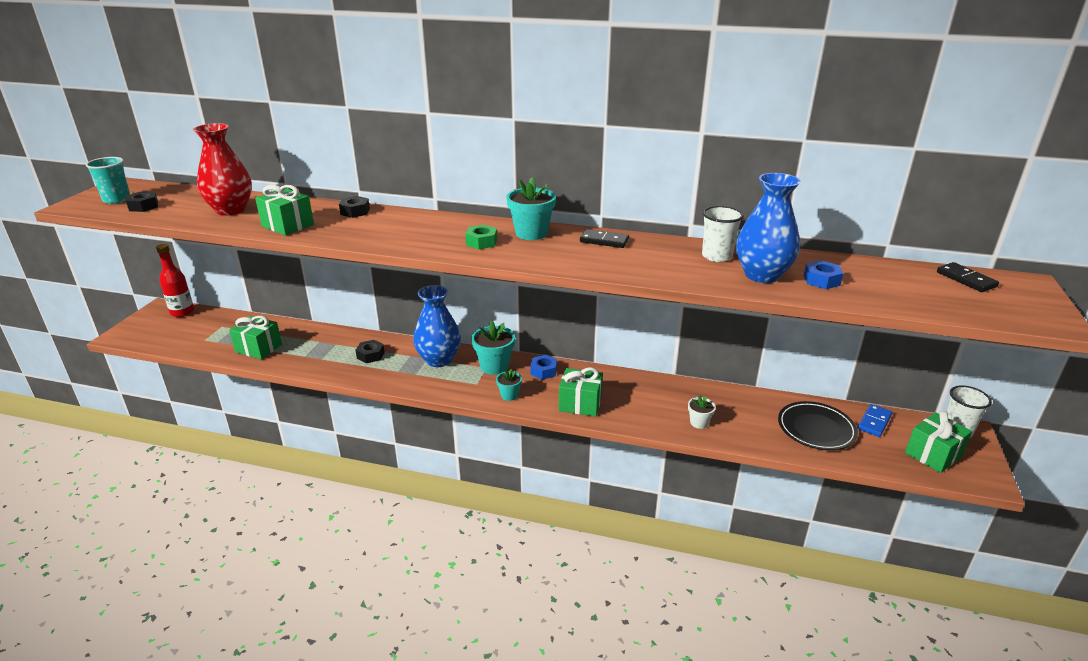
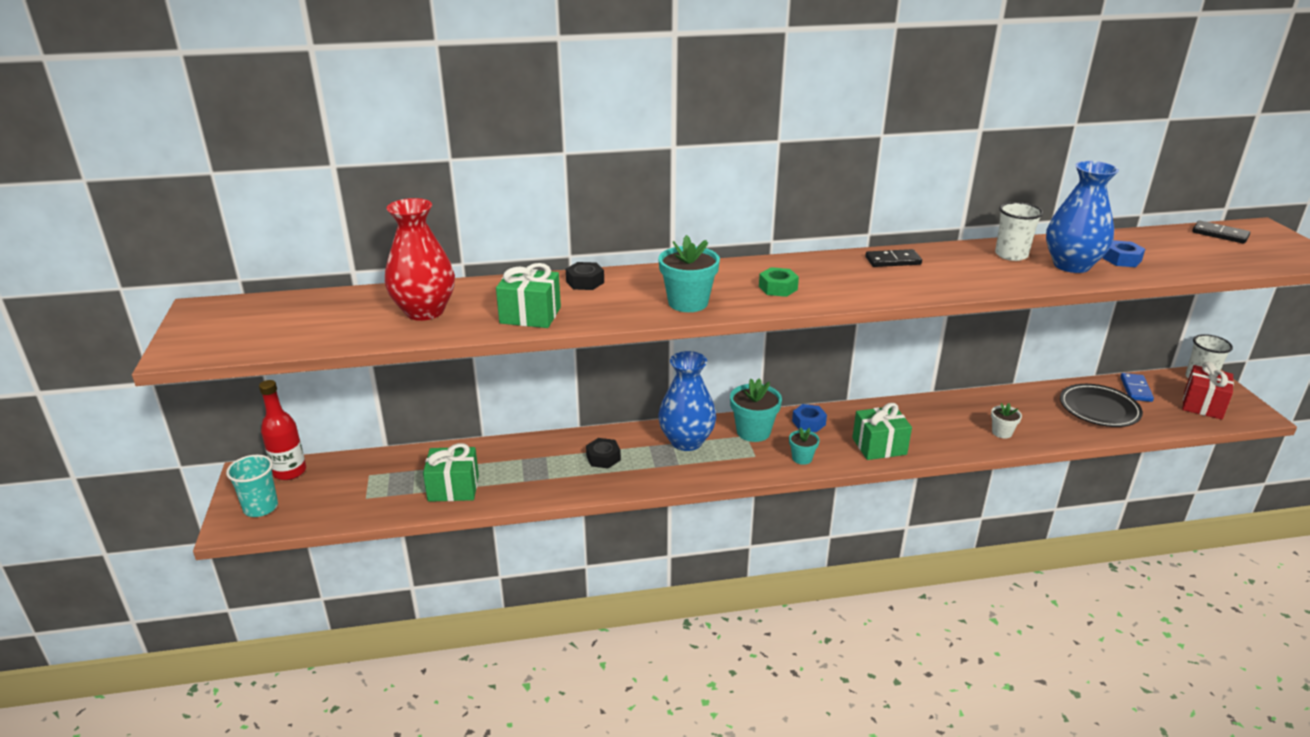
camera: 25 degrees left, 0 degrees up
turquoise cup [86,157,130,204] -> turquoise cup moved to [226,455,278,517]
black nut [126,191,158,212] -> none
turquoise flower pot [506,177,556,240] -> turquoise flower pot moved to [658,235,720,312]
green gift [905,411,972,473] -> red gift [1182,362,1234,420]

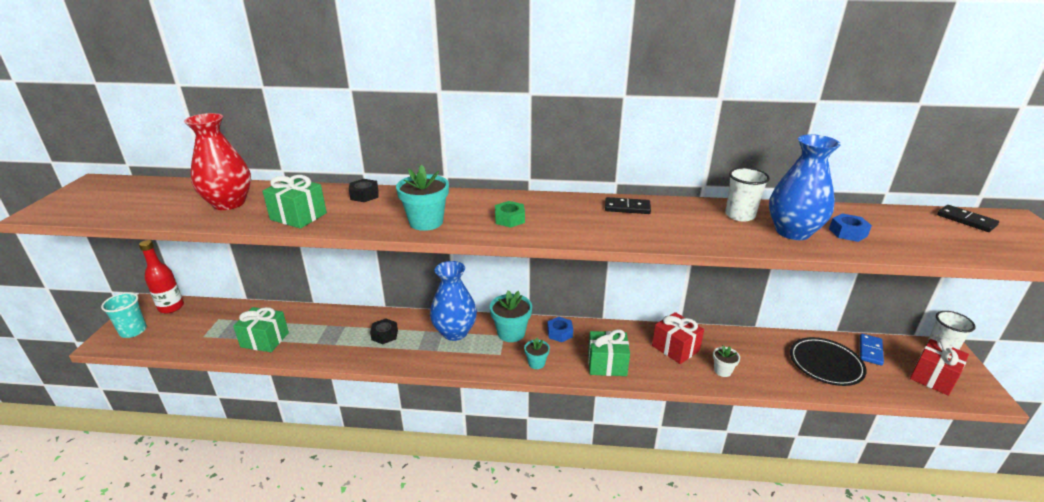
camera: 15 degrees right, 0 degrees up
none -> red gift [652,312,704,364]

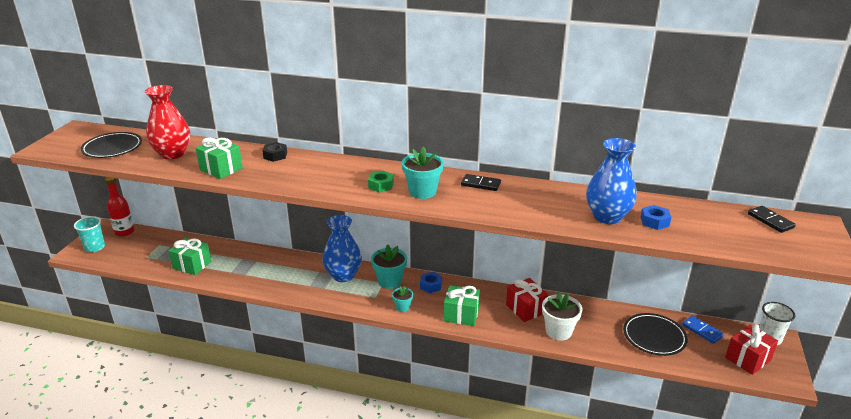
camera: 10 degrees right, 0 degrees up
black nut [370,318,398,344] -> none
turquoise flower pot [396,165,449,231] -> turquoise flower pot moved to [402,146,444,199]
white flower pot [713,345,740,377] -> white flower pot [542,291,582,341], size x1.76
white cup [725,167,770,222] -> none
blue domino [860,334,884,366] -> blue domino turned 75 degrees counterclockwise [682,315,724,344]
none -> black plate [81,132,142,158]

